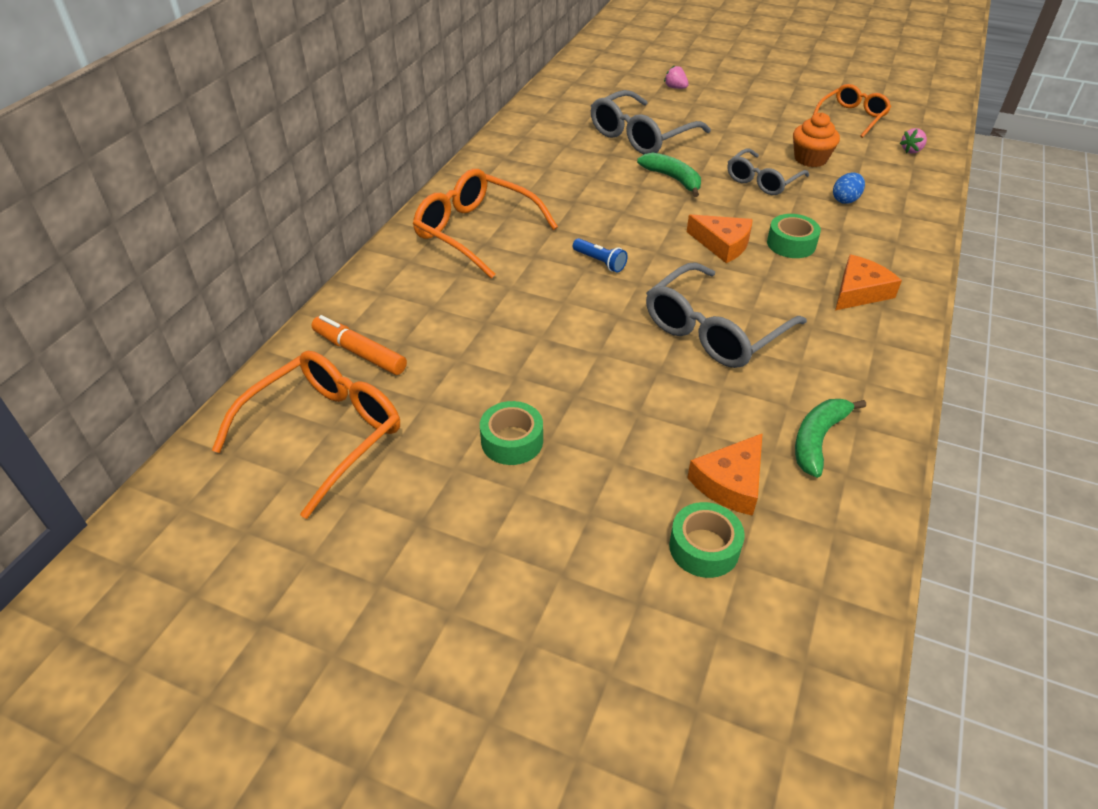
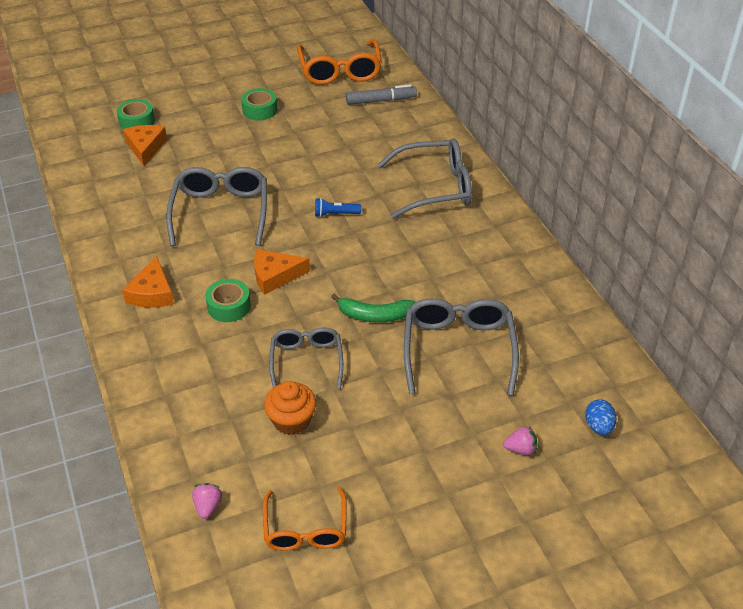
camera: 135 degrees right, 0 degrees up
orange marker [312,315,407,375] -> grey marker [346,84,417,105]
orange glasses [413,169,558,278] -> grey glasses [377,138,472,219]
green banana [795,399,866,478] -> none
blue egg [833,173,865,204] -> blue egg moved to [585,399,617,435]

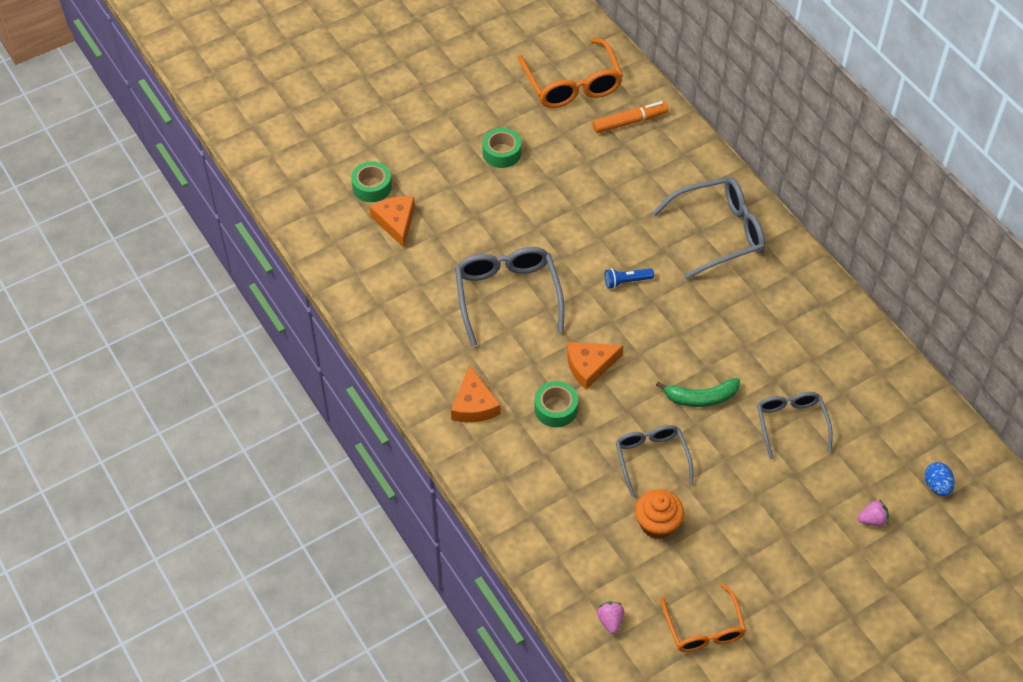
camera: 10 degrees left, 10 degrees up
grey marker [346,84,417,105] -> orange marker [593,101,669,133]
grey glasses [404,298,519,396] -> grey glasses [757,392,833,460], size x0.64

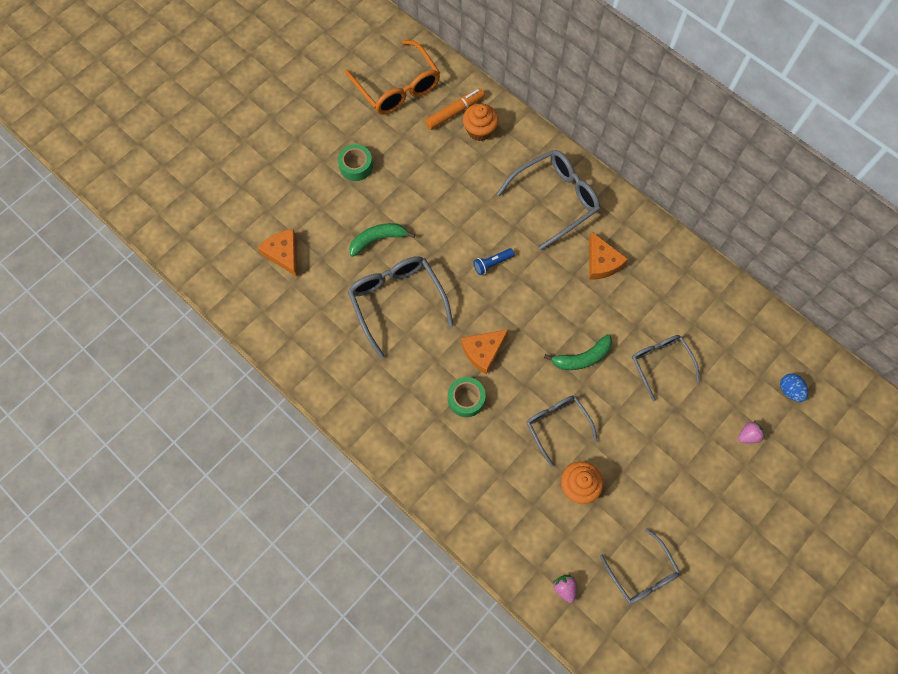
camera: 15 degrees left, 15 degrees up
green tape [351,161,392,202] -> none
orange cheese [451,365,501,422] -> orange cheese moved to [589,232,628,280]
orange glasses [660,583,746,652] -> grey glasses [600,528,680,604]
none -> green banana [349,223,416,257]
none -> orange cupcake [463,104,499,141]

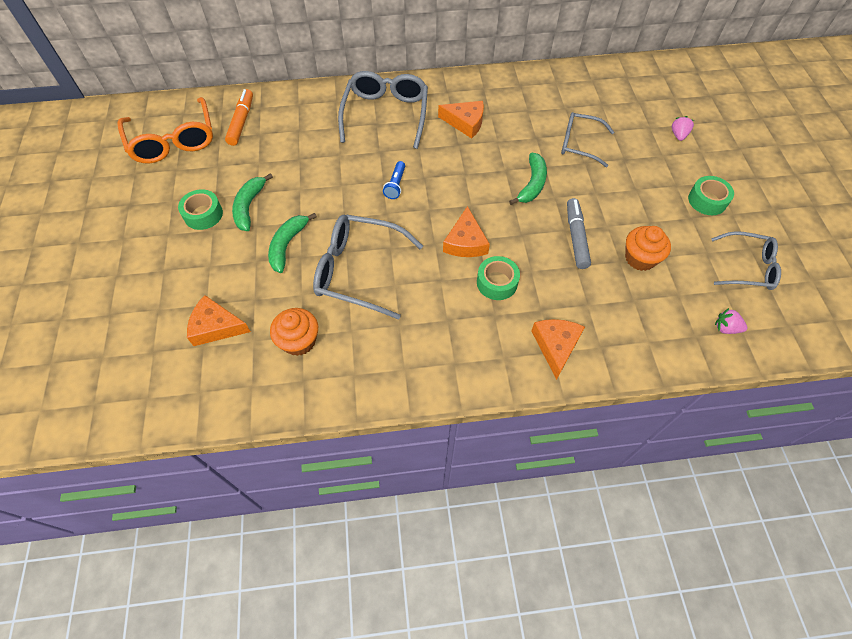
camera: 50 degrees left, 10 degrees down
orange glasses [345,40,440,115] -> orange glasses turned 60 degrees clockwise [118,97,213,164]
orange cupcake [463,104,499,141] -> orange cupcake moved to [270,308,318,356]
grey glasses [527,396,598,467] -> grey marker [567,198,591,269]
blue egg [780,373,808,402] -> none
none -> green banana [232,173,273,231]
none -> orange cheese [531,319,585,380]
none -> green tape [688,176,734,215]

